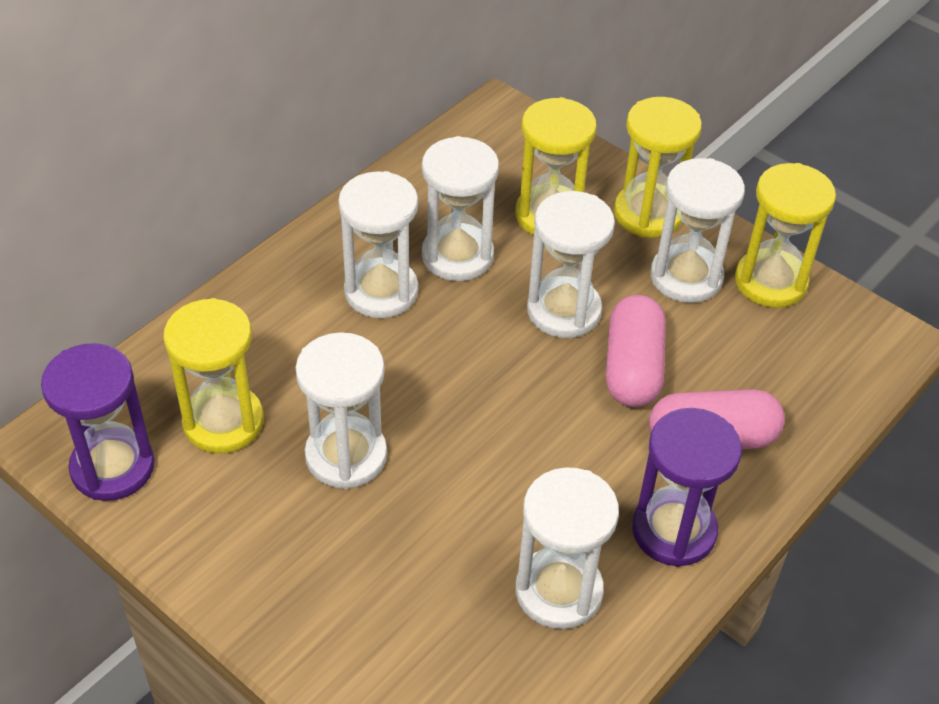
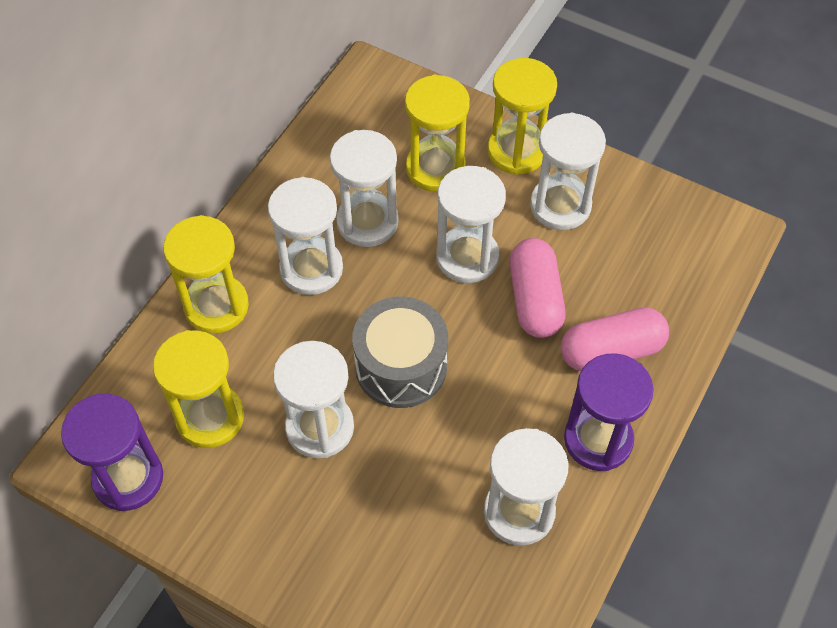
camera: 10 degrees left, 10 degrees up
yellow hourglass [735,163,836,308] -> yellow hourglass moved to [163,215,249,334]
none -> grey drum [352,297,448,408]

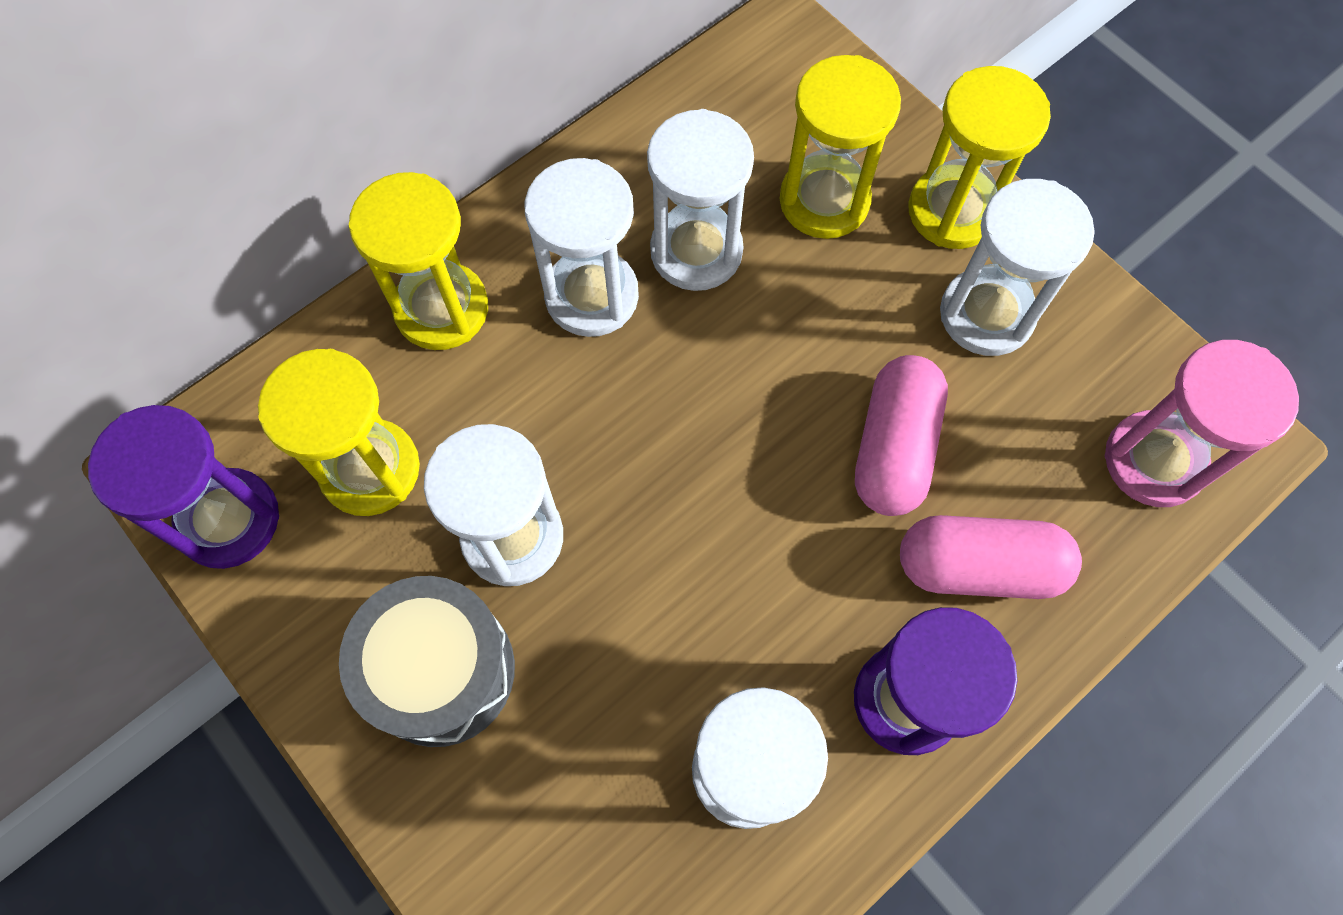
camera: 20 degrees right, 10 degrees up
grey drum [352,297,448,408] -> grey drum moved to [339,576,515,747]
white hourglass [436,166,506,283] -> none
none -> pink hourglass [1105,340,1299,507]

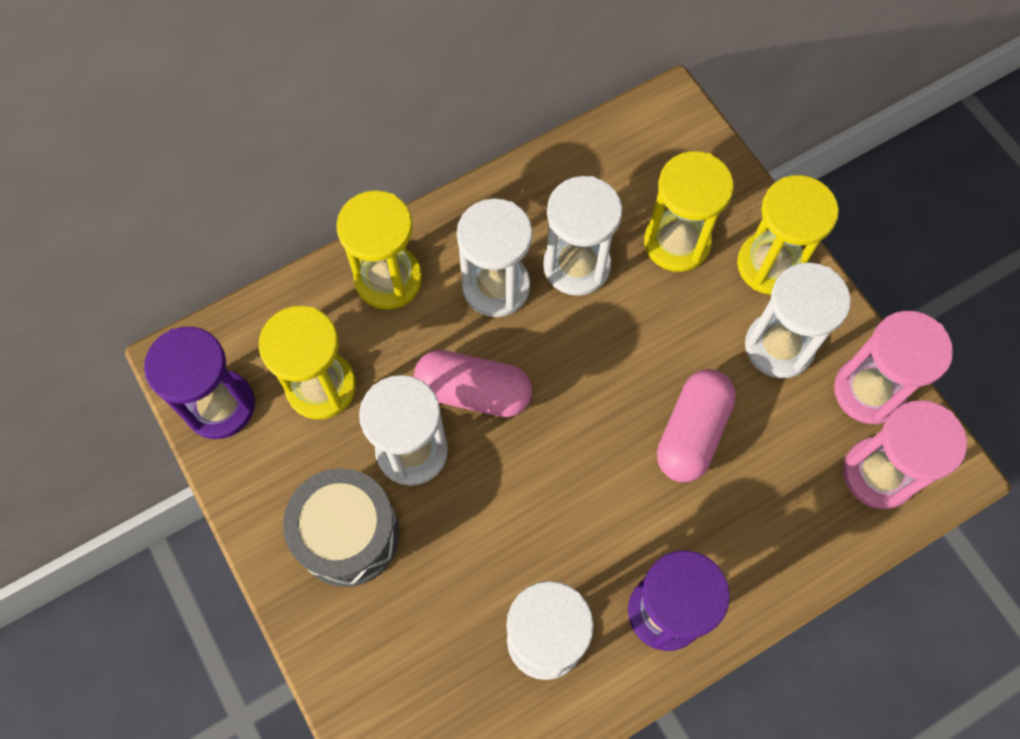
camera: 10 degrees right, 0 degrees up
pink capsule [900,515,1082,599] -> pink capsule moved to [414,350,532,417]
none -> pink hourglass [834,311,953,424]

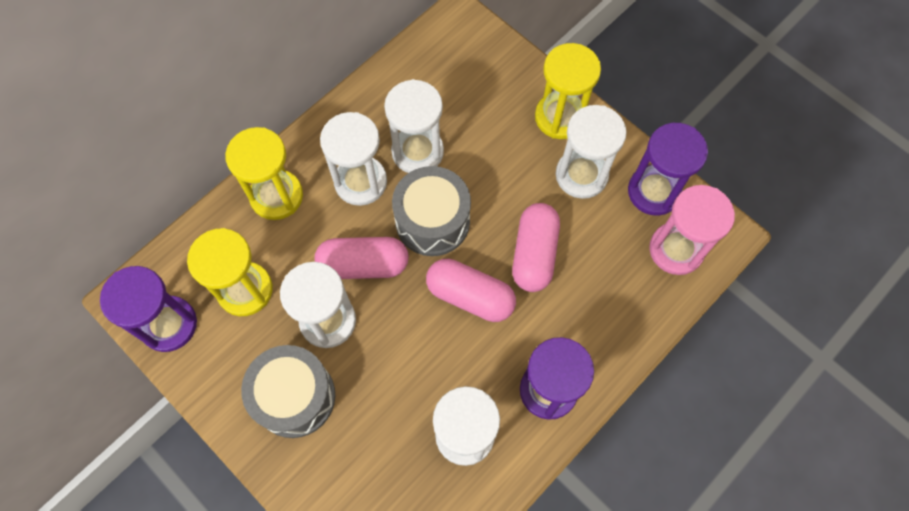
camera: 15 degrees left, 0 degrees up
yellow hourglass [644,151,734,272] -> none
pink hourglass [834,311,953,424] -> purple hourglass [628,123,708,215]
none -> grey drum [392,166,471,256]
none -> pink capsule [426,259,516,322]

